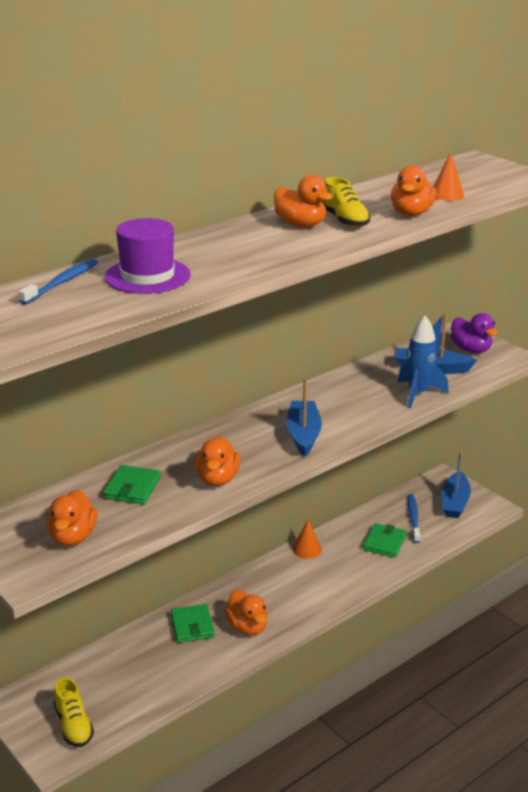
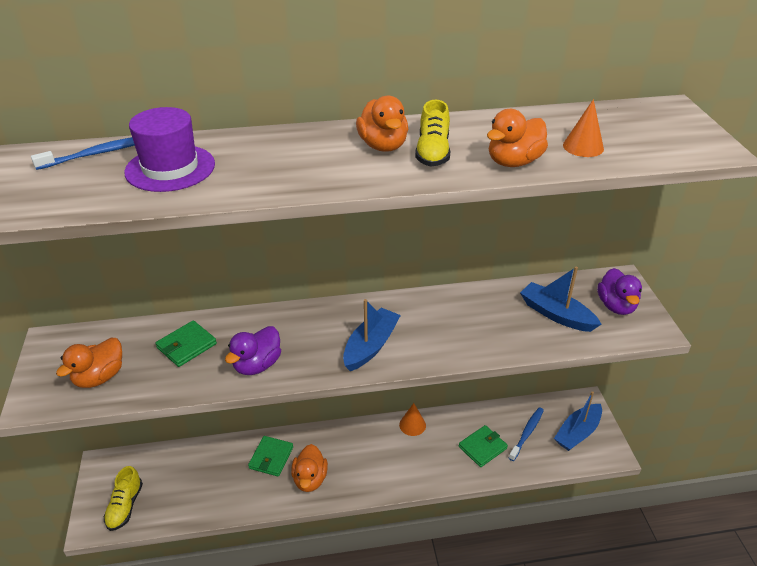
camera: 30 degrees right, 10 degrees up
orange duck [194,436,240,486] -> purple duck [225,326,281,375]
blue rocket [398,316,449,408] -> none

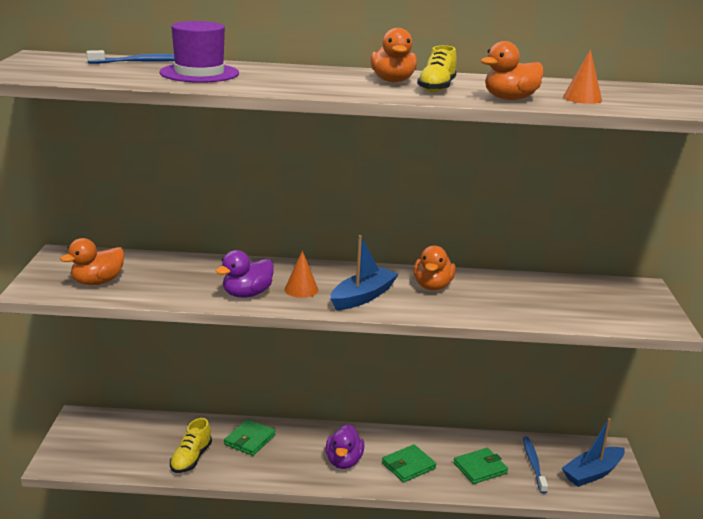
camera: 10 degrees right, 15 degrees down
yellow shoe [104,466,143,531] -> yellow shoe moved to [170,418,212,473]
green wallet [155,320,217,367] -> green wallet moved to [382,444,436,482]
orange duck [291,444,328,492] -> orange duck moved to [414,245,456,291]
orange cone [399,403,426,436] -> orange cone moved to [285,250,318,298]
blue toothbrush [509,407,544,461] -> blue toothbrush turned 45 degrees counterclockwise [523,437,548,494]
blue boat [520,267,602,332] -> none
purple duck [597,268,642,315] -> purple duck moved to [326,424,364,469]

